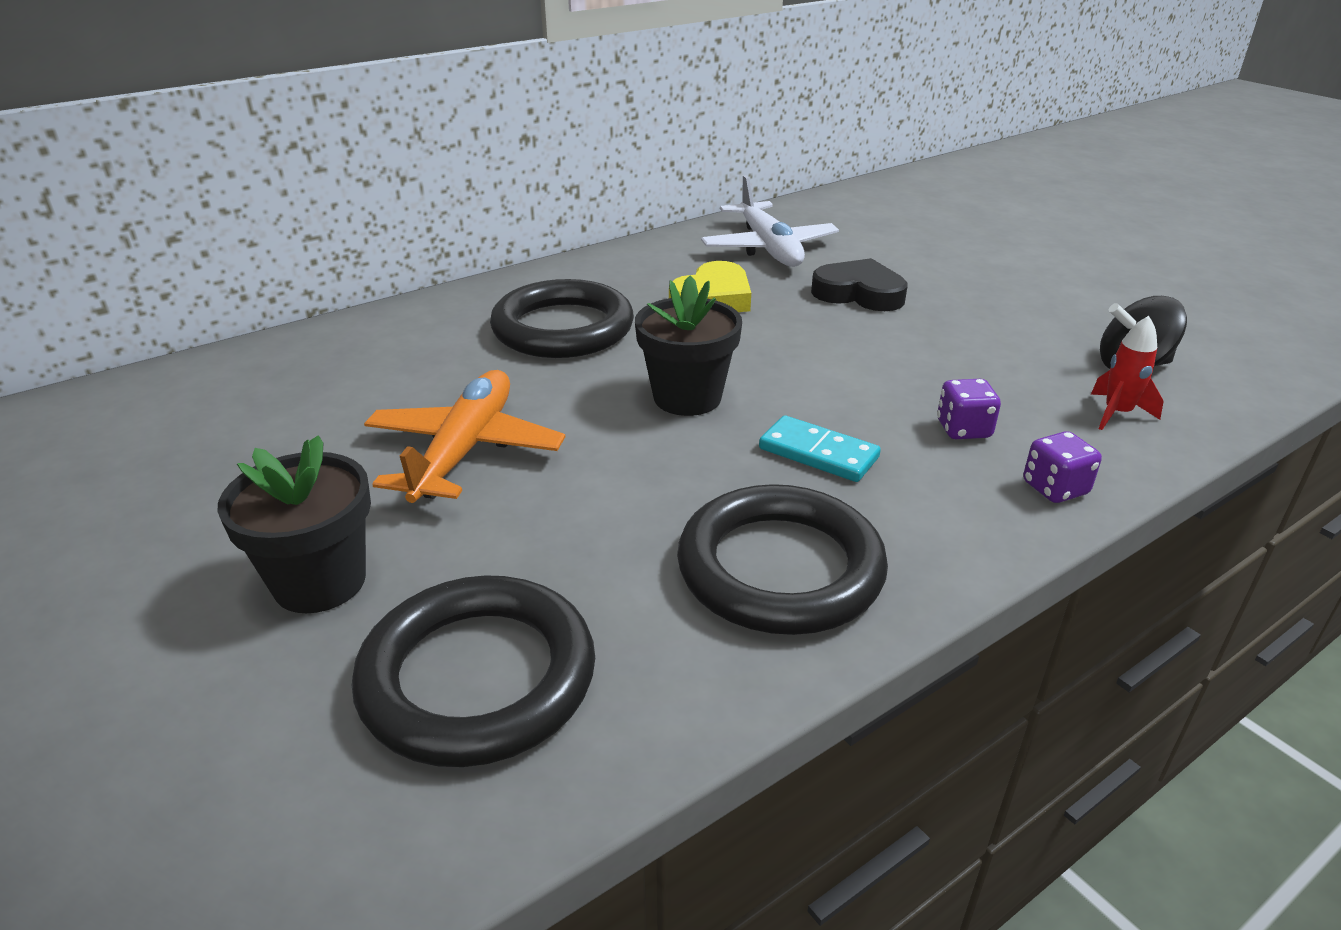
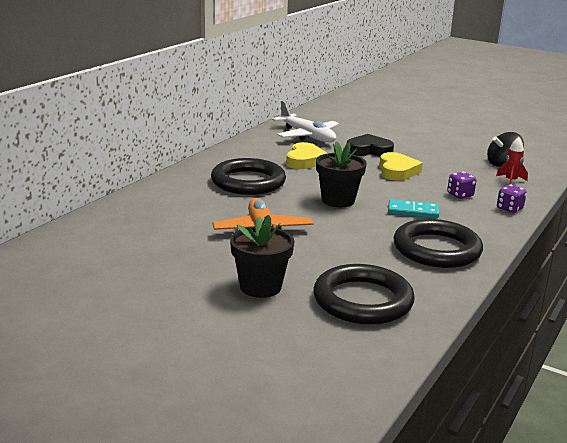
camera: 25 degrees left, 10 degrees down
none -> yellow heart [380,152,423,181]

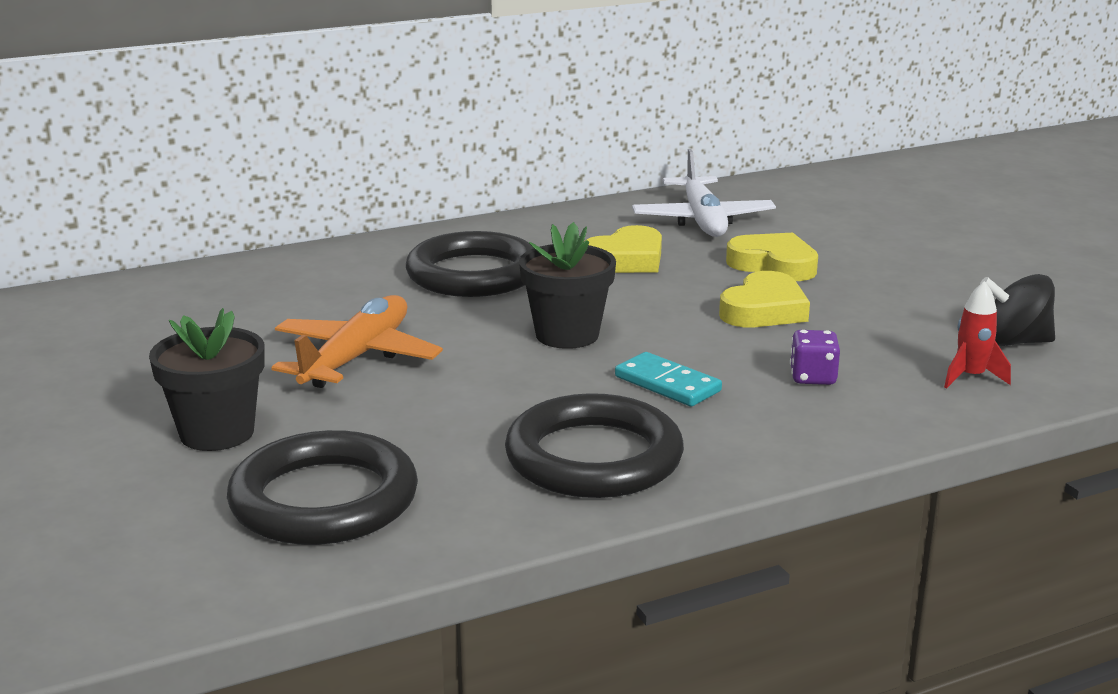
camera: 35 degrees right, 0 degrees up
black heart [347,134,394,157] -> yellow heart [726,233,818,281]
purple dice [497,184,527,213] -> none

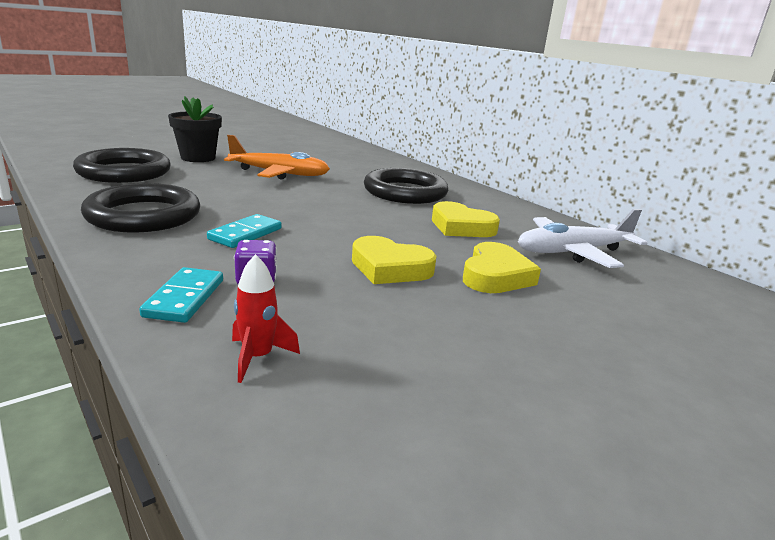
camera: 75 degrees right, 0 degrees up
black flower pot [519,222,616,349] -> none
black spinning top [980,274,1055,346] -> none
none -> turquoise domino [139,267,223,323]

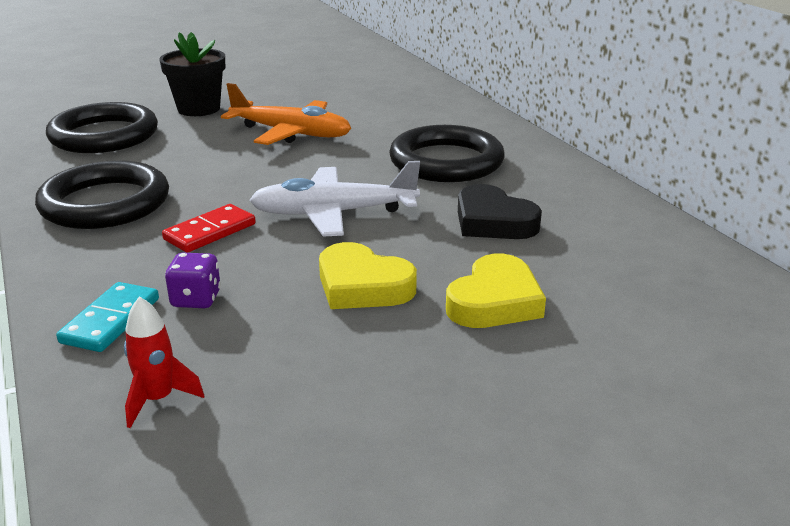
camera: 15 degrees right, 5 degrees up
turquoise domino [207,214,281,248] -> red domino [162,204,256,253]
yellow heart [432,201,500,237] -> black heart [458,184,542,239]
white plane [518,209,648,268] -> white plane moved to [249,161,420,237]

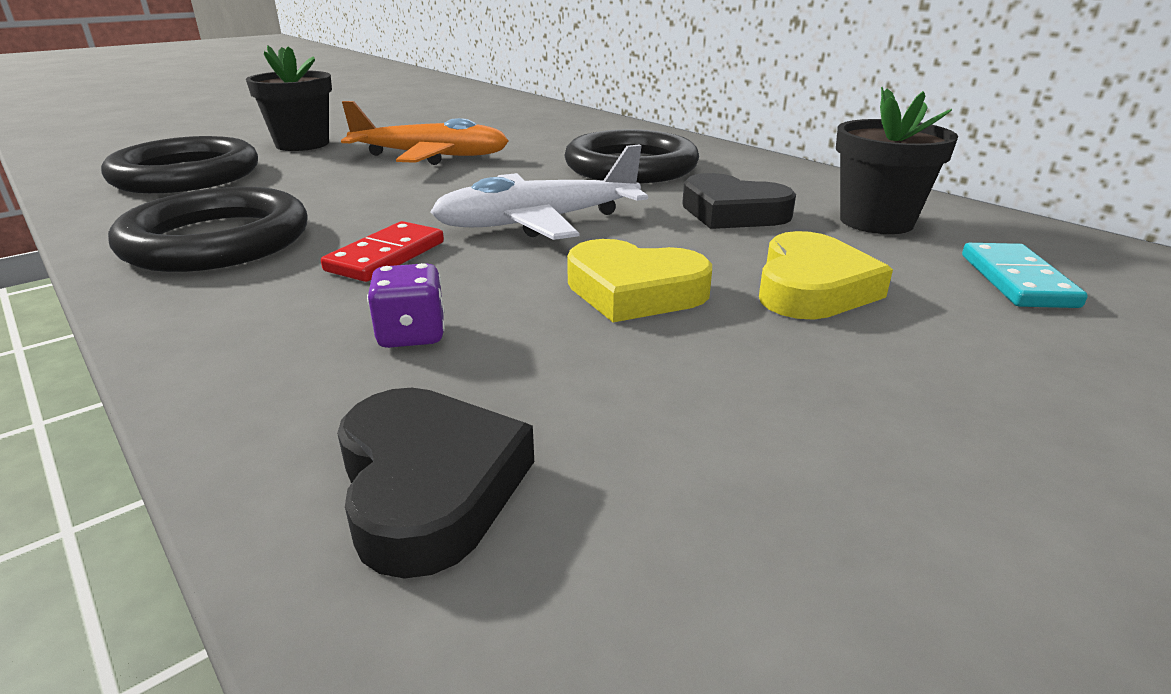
camera: 15 degrees left, 0 degrees up
turquoise domino [56,282,159,352] -> turquoise domino moved to [962,243,1088,308]
red rocket [124,296,204,428] -> black heart [337,388,534,579]
none -> black flower pot [836,87,958,234]

